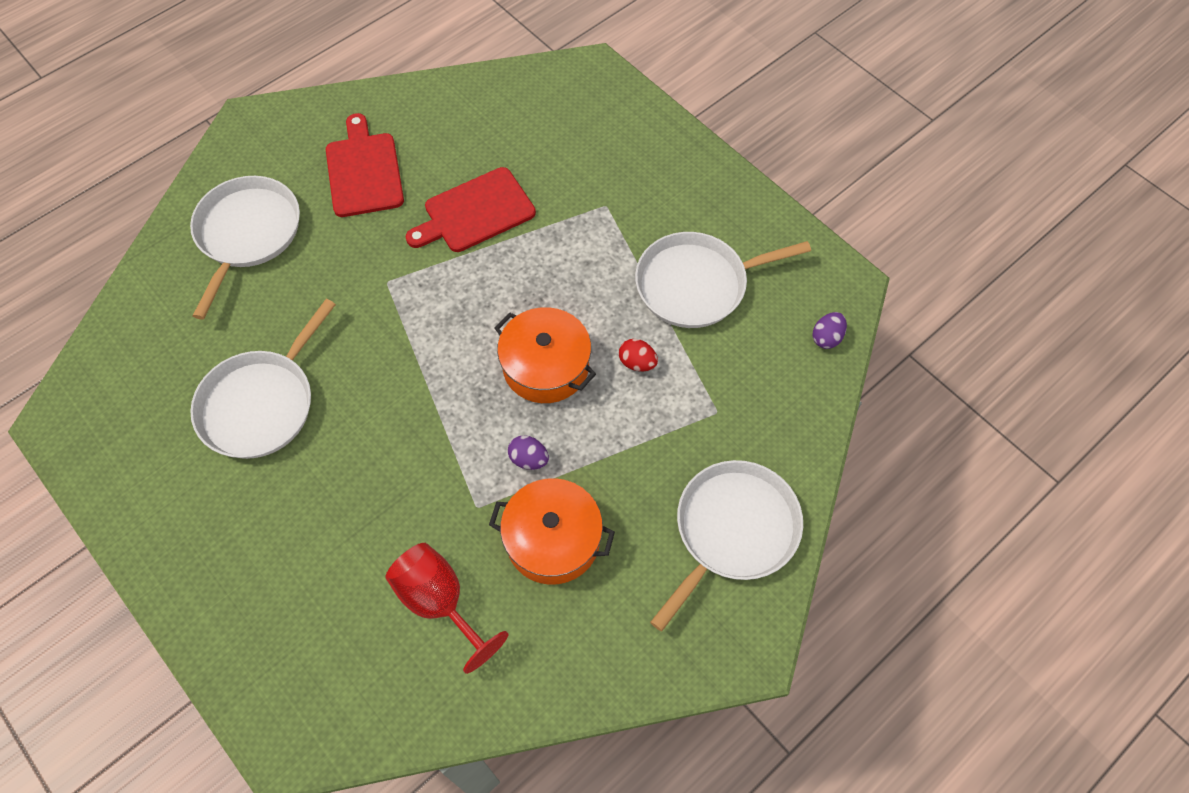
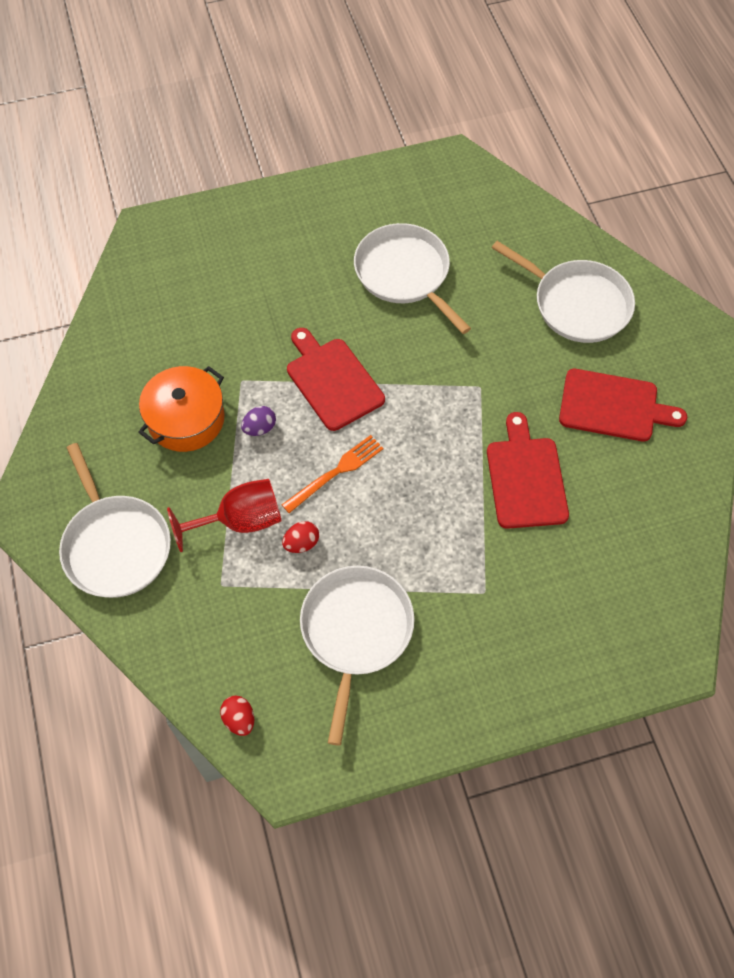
camera: 115 degrees right, 0 degrees up
red goblet [386,543,509,674] -> red goblet moved to [167,479,282,552]
orange pot [495,307,596,403] -> orange fork [282,435,384,513]
purple egg [813,312,847,349] -> red egg [220,696,254,736]
none -> red cutting board [287,328,385,431]

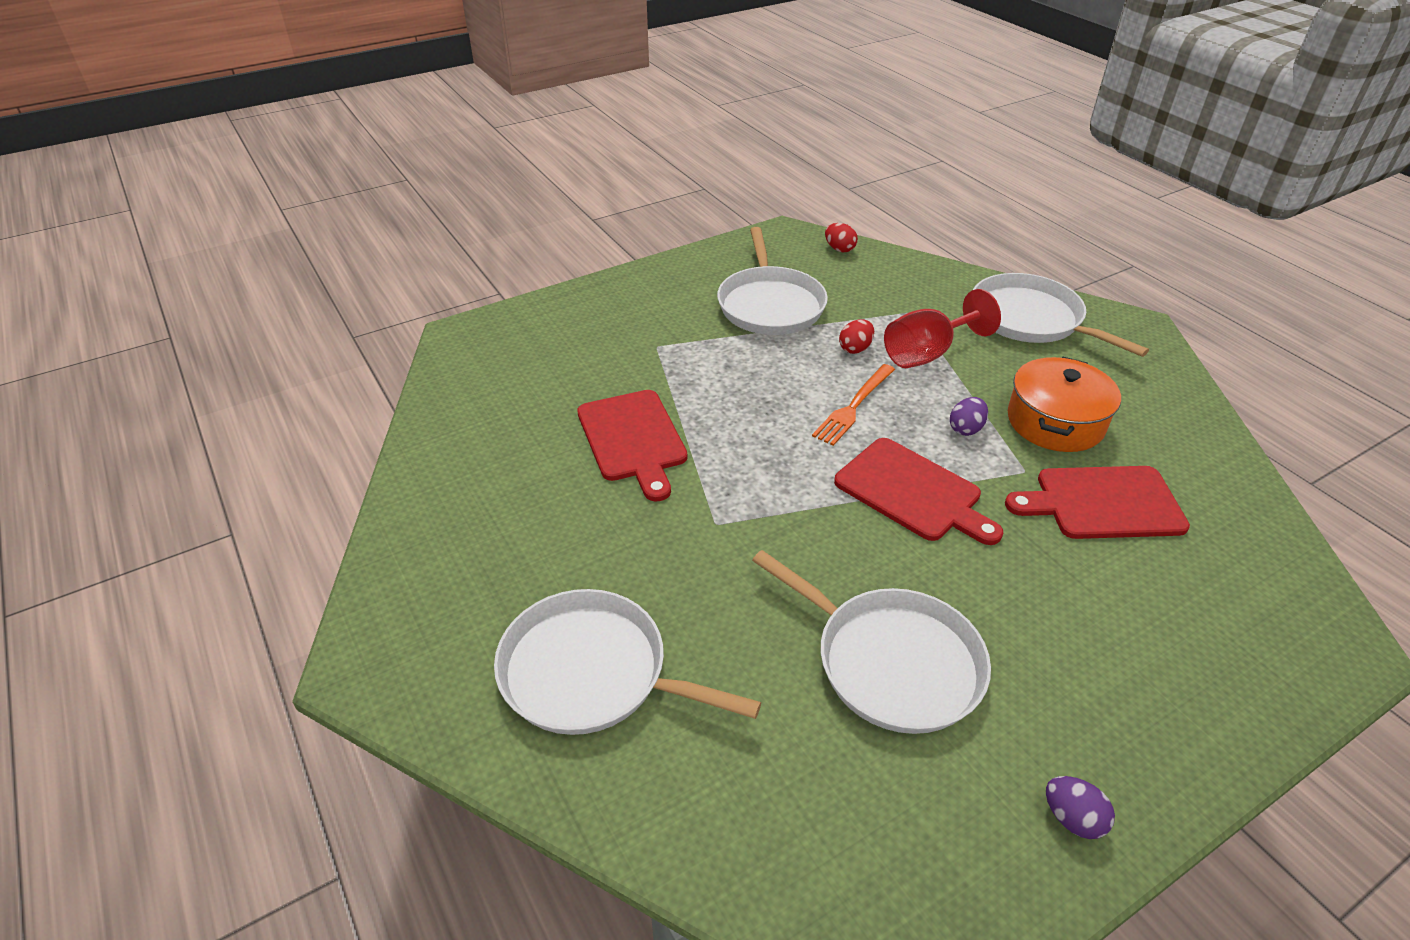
camera: 165 degrees right, 20 degrees down
red cutting board [559,369,687,442] -> red cutting board moved to [1005,466,1190,539]
none -> purple egg [1046,776,1115,839]

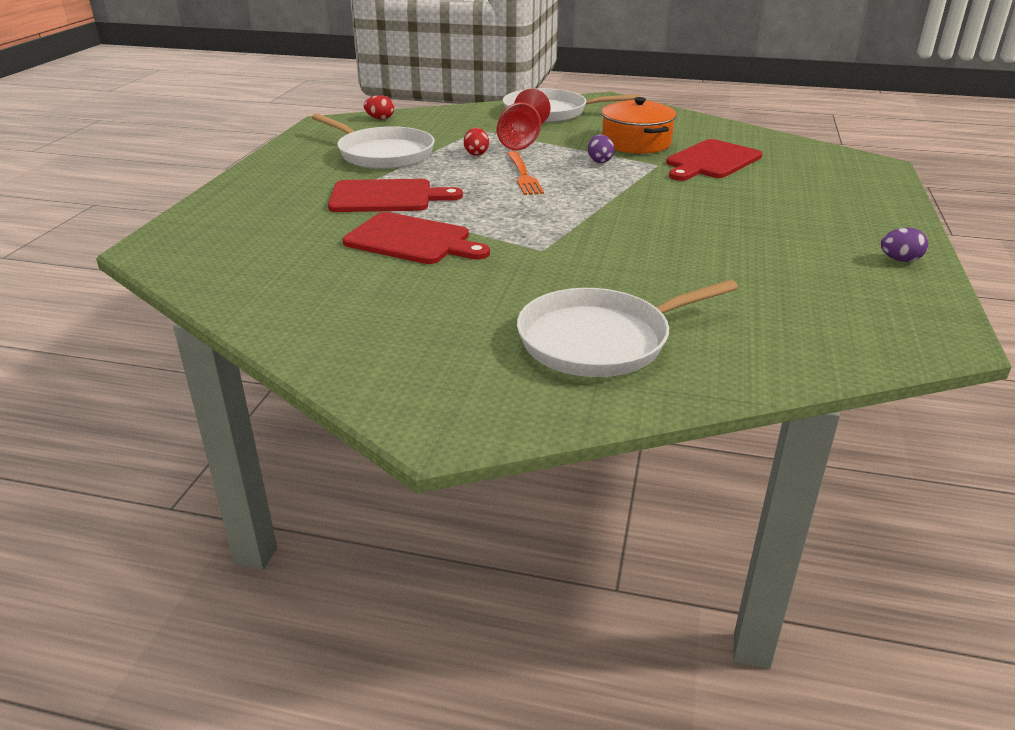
camera: 45 degrees left, 10 degrees down
white pan [752,550,991,734] -> none
red cutting board [834,438,1003,545] -> red cutting board moved to [328,179,463,212]

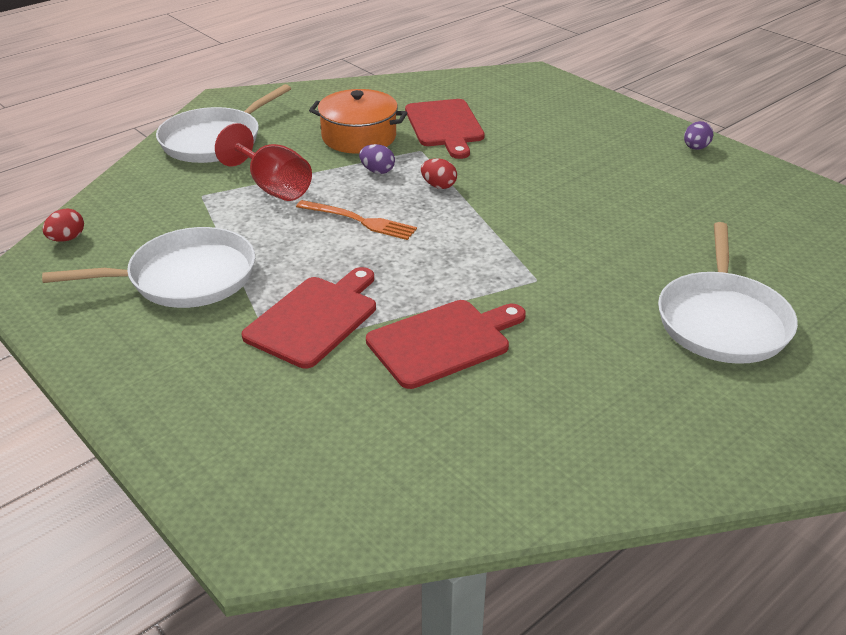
camera: 55 degrees left, 5 degrees up
red egg [464,128,489,156] -> red egg moved to [421,159,457,189]

